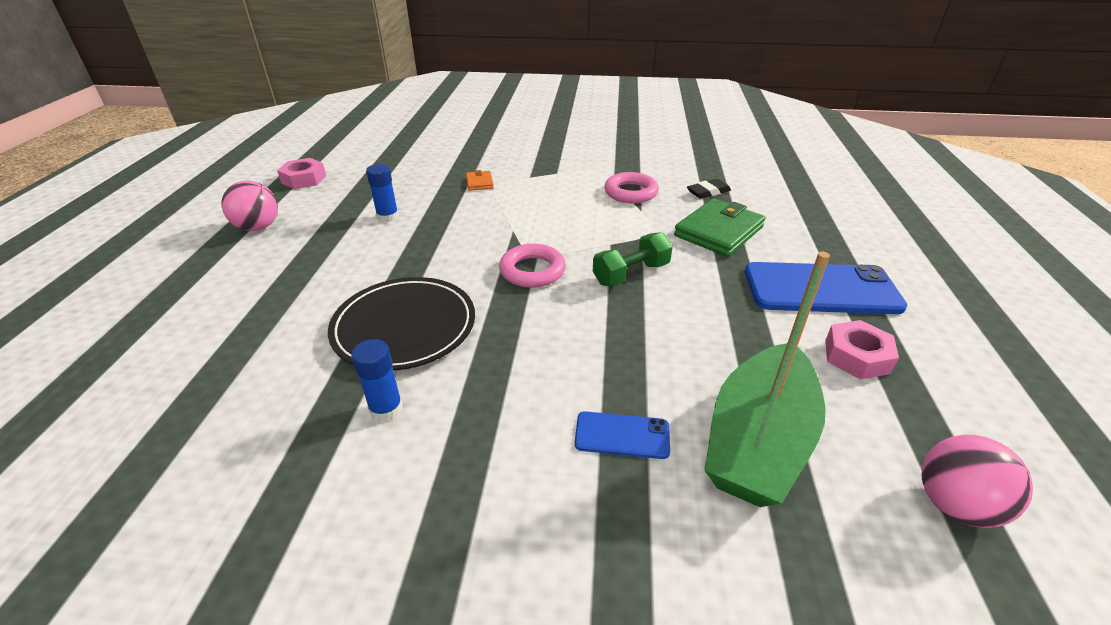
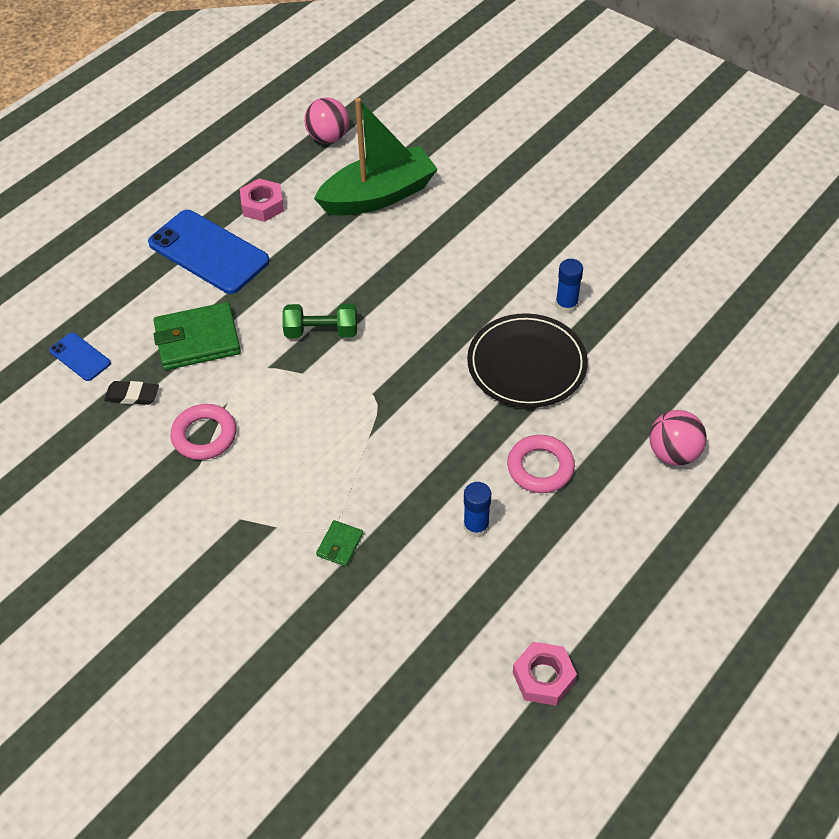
camera: 145 degrees left, 15 degrees up
pink ball [221,181,278,231] -> pink ball moved to [650,410,707,466]
orange wallet [466,170,494,191] -> green wallet [316,520,364,567]
pink ring [499,244,566,288] -> pink ring moved to [507,435,575,493]
blue phone [575,411,670,459] -> blue phone moved to [49,333,111,381]

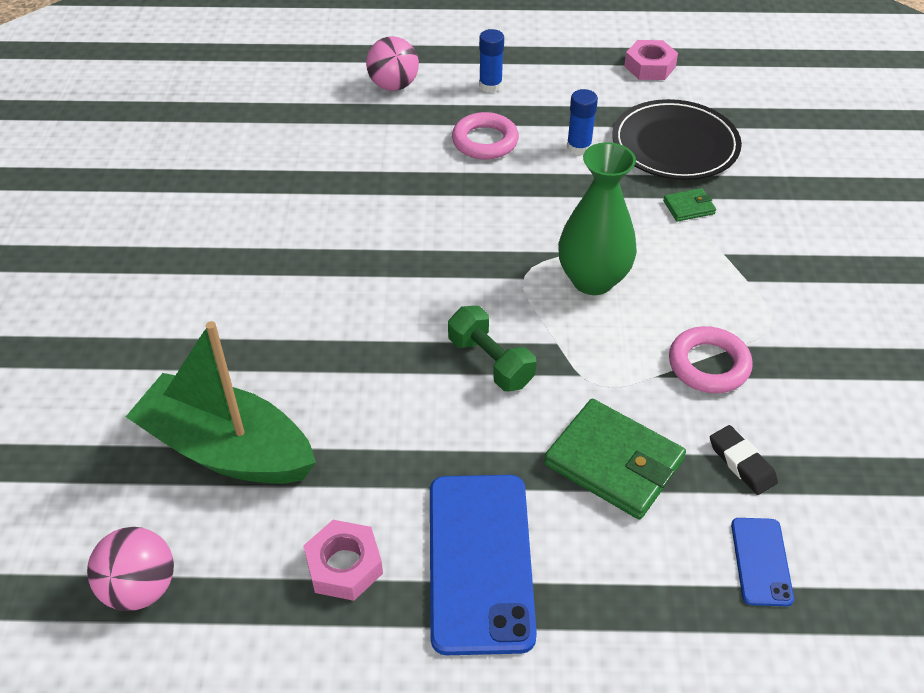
camera: 130 degrees left, 5 degrees down
black plate [467,313,588,408] -> black plate moved to [612,99,742,180]
blue glue stick [556,259,583,313] -> blue glue stick moved to [479,29,504,93]
none -> green vase [558,142,637,295]

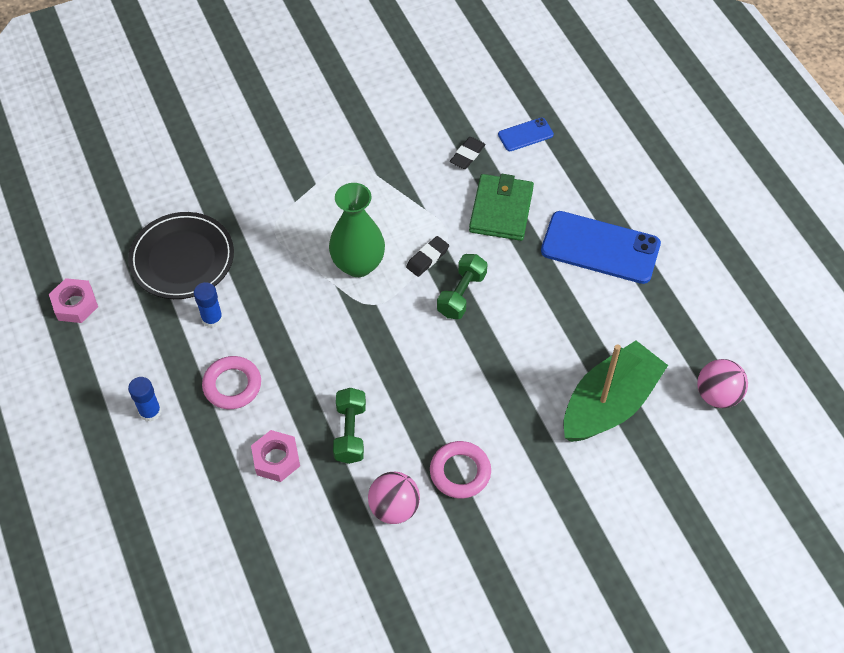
camera: 115 degrees left, 10 degrees up
green boat [126,321,316,484] -> green boat turned 135 degrees counterclockwise [564,341,668,442]
pink nut [303,520,383,601] -> pink nut moved to [251,430,300,482]
pink ball [366,36,419,91] -> pink ball moved to [368,472,420,524]
blue phone [430,475,537,655] -> blue phone turned 45 degrees clockwise [541,211,661,284]
green wallet [663,188,716,222] -> none
pink ring [669,326,753,393] -> pink ring moved to [430,441,491,499]
none -> green dumbbell [333,388,366,464]
none -> black eraser [406,236,449,277]

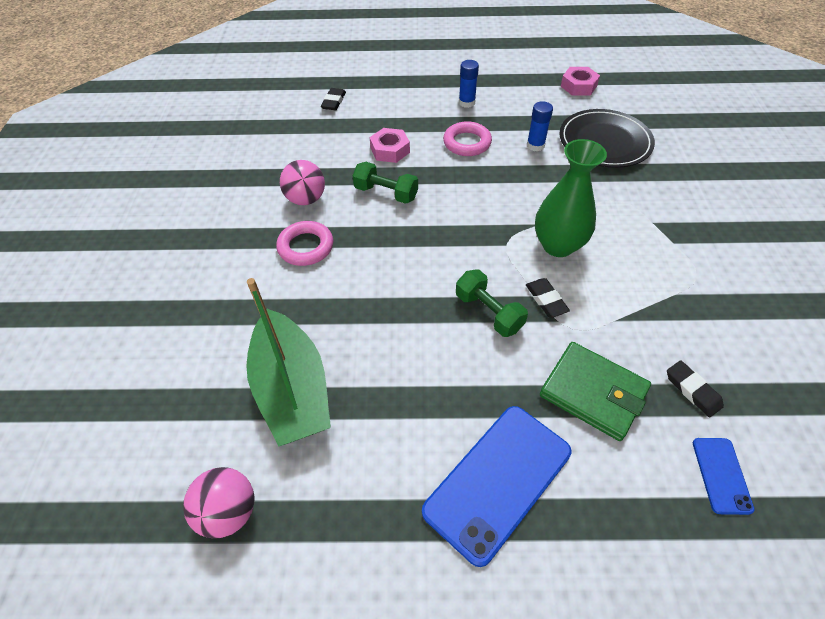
camera: 115 degrees right, 5 degrees down
none -> black eraser [321,88,346,110]

